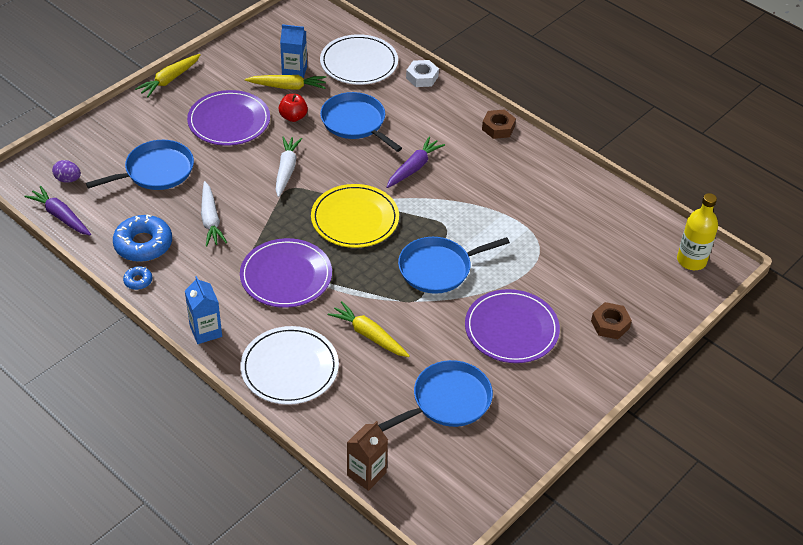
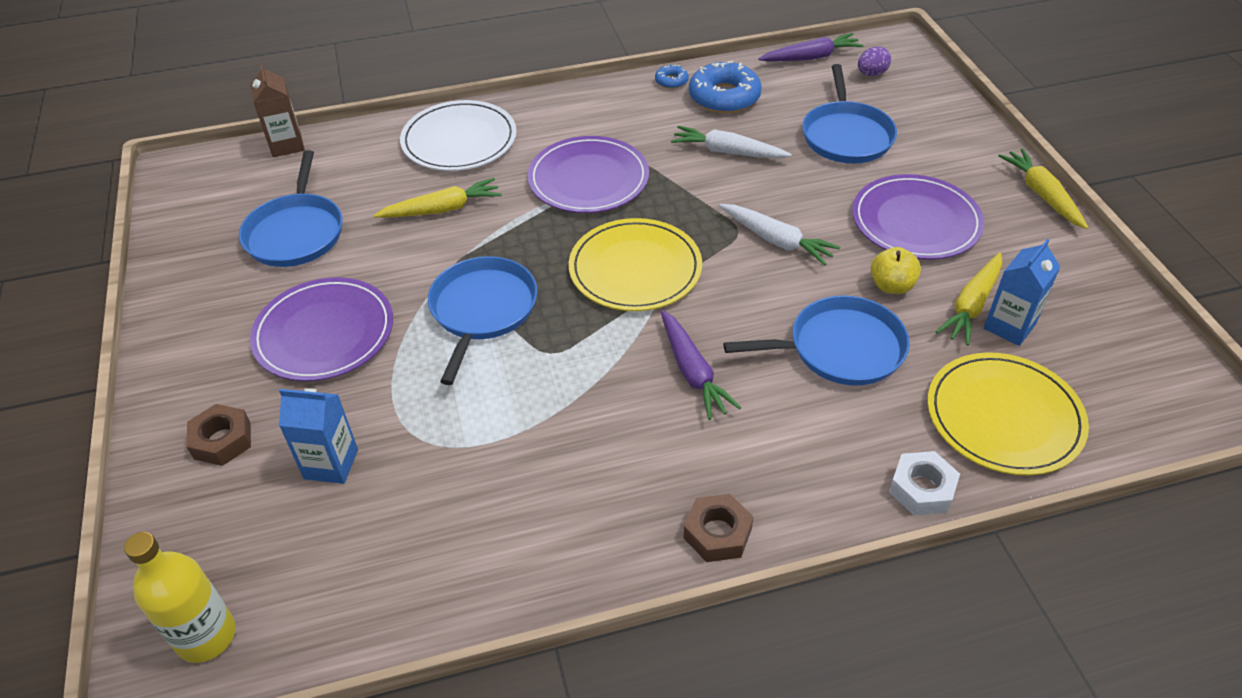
camera: 125 degrees right, 0 degrees up
blue carton [185,276,222,344] -> blue carton moved to [279,388,358,484]
red apple [279,94,308,122] -> yellow apple [871,247,921,294]
white plate [320,34,398,85] -> yellow plate [927,352,1089,476]

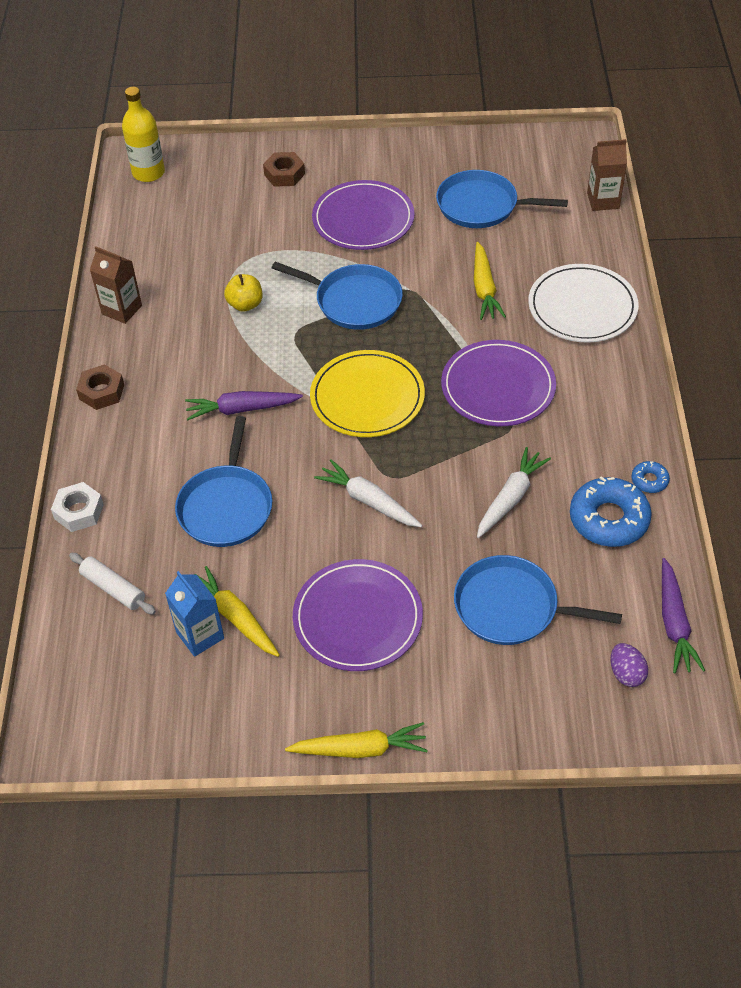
camera: 105 degrees right, 5 degrees up
blue carton [279,388,358,484] -> none
white carrot [719,204,840,265] -> white carrot turned 75 degrees clockwise [314,459,422,527]
yellow apple [871,247,921,294] -> yellow apple moved to [224,274,262,312]
yellow plate [927,352,1089,476] -> white rolling pin [69,553,156,615]
none -> brown carton [90,246,142,324]

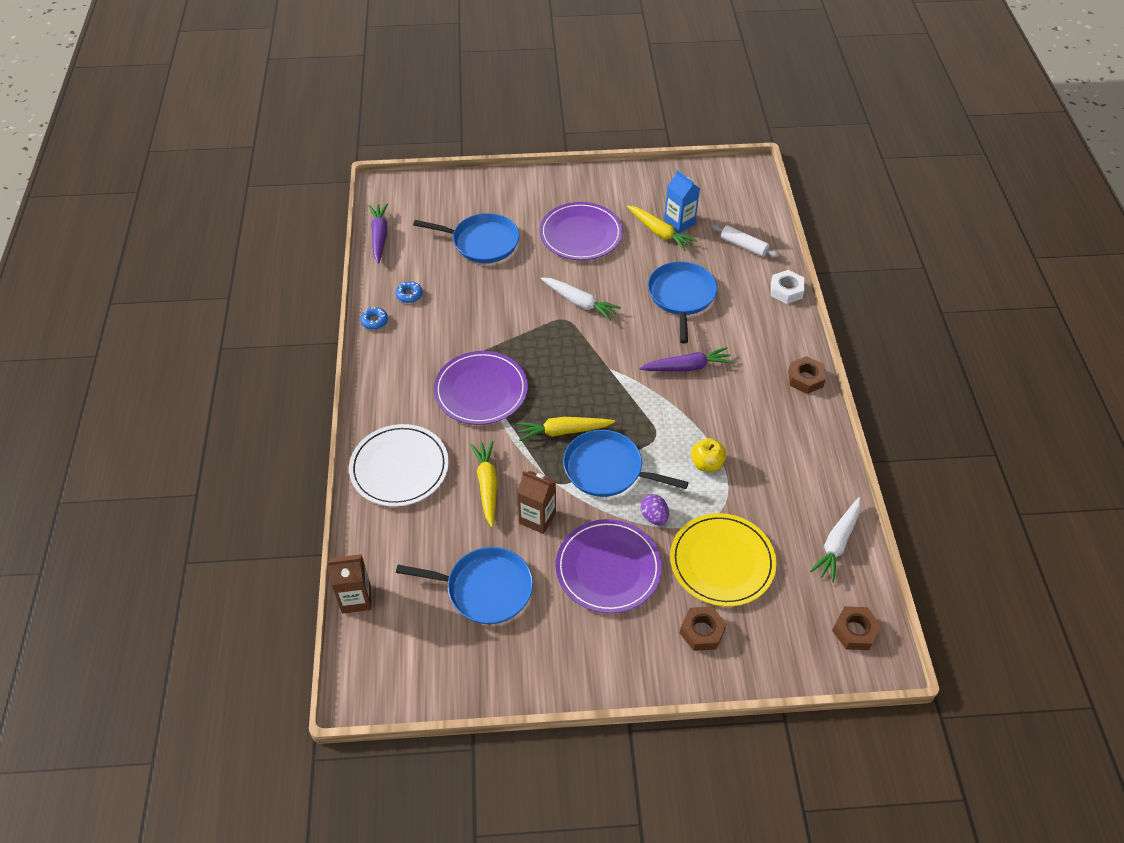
camera: 175 degrees right, 0 degrees up
brown carton [90,246,142,324] -> brown carton moved to [517,471,556,534]
yellow bottle [122,87,165,182] -> brown nut [832,606,881,650]
yellow carrot [285,722,428,758] -> yellow carrot moved to [517,417,615,441]
yellow plate [310,350,425,437] -> yellow plate moved to [670,513,776,607]
white carrot [477,447,551,538] -> white carrot moved to [810,497,861,582]
blue donut [570,476,652,547] -> blue donut [395,281,423,303], size x0.48
purple egg [610,643,648,687] -> purple egg moved to [641,494,669,525]

